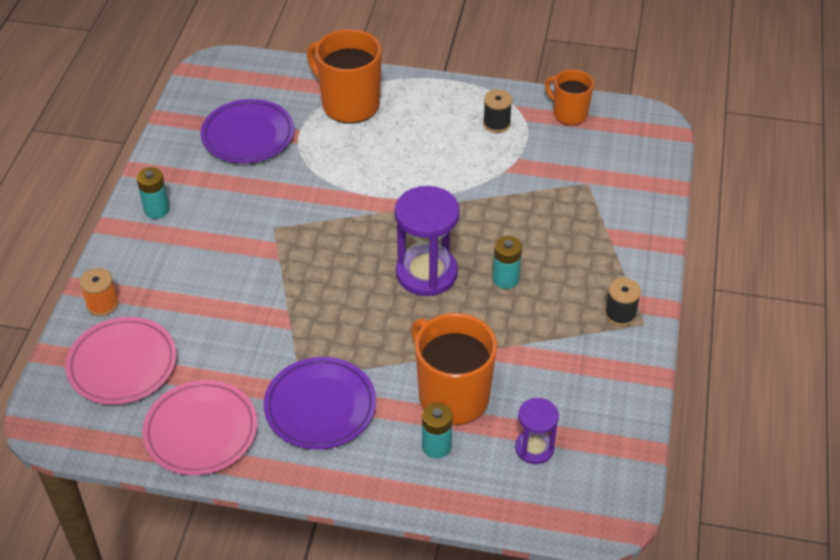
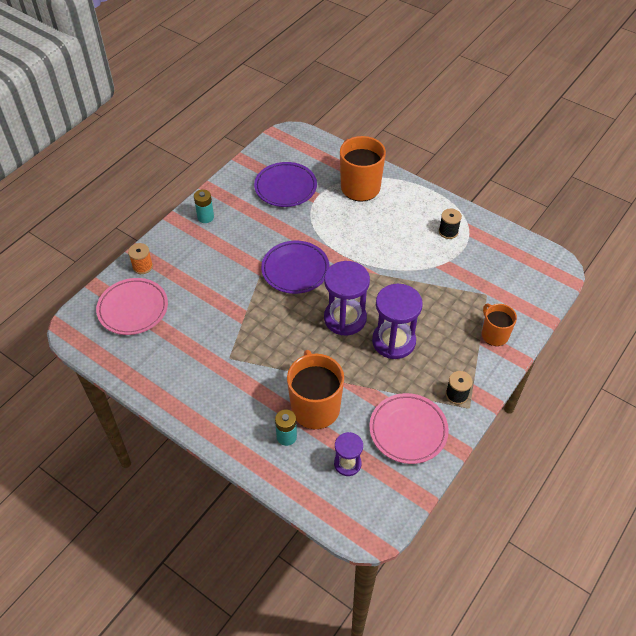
camera: 25 degrees right, 5 degrees up
pink plate [142,380,258,475] -> pink plate moved to [369,393,449,464]
purple plate [264,357,376,450] -> purple plate moved to [261,241,329,294]
turquoise battery [493,236,522,289] -> purple hourglass [372,284,423,359]
orange mug [545,69,594,125] -> orange mug moved to [482,303,517,346]

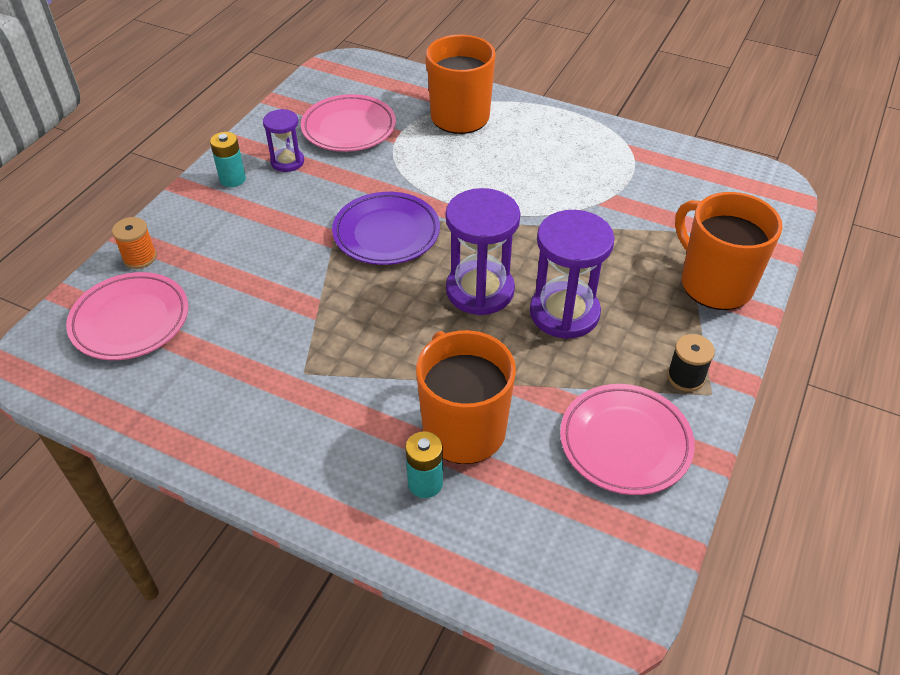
camera: 10 degrees left, 5 degrees down
purple plate [254,162,317,207] -> pink plate [301,94,396,152]
purple hourglass [334,432,363,476] -> purple hourglass moved to [263,109,304,172]
black spool [439,209,462,239] -> none
orange mug [482,303,517,346] -> orange mug [675,192,783,310], size x1.68

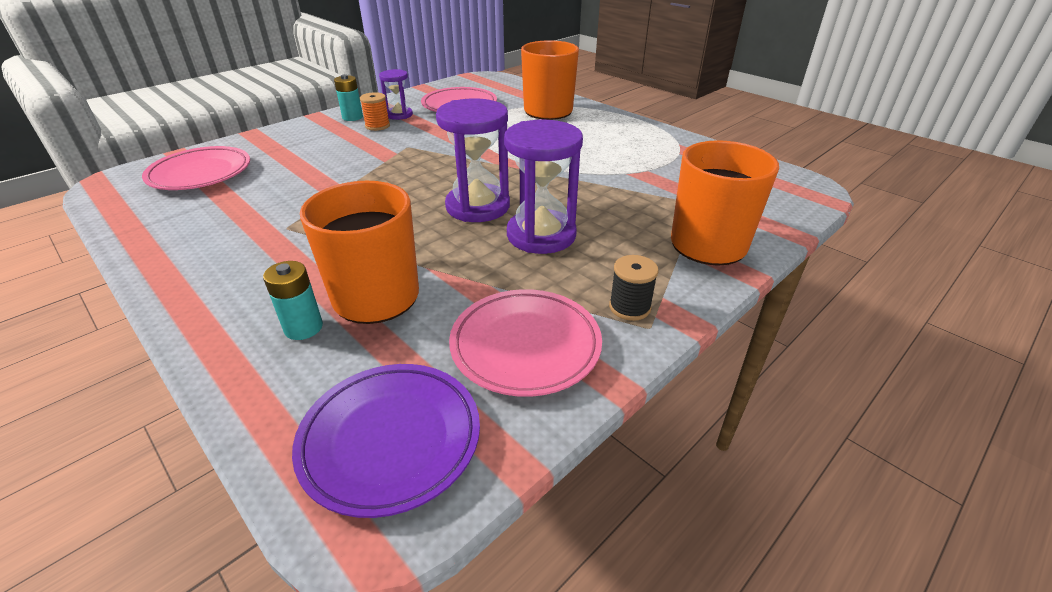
camera: 20 degrees right, 10 degrees down
orange spool [112,217,157,269] -> orange spool moved to [360,92,390,131]
purple plate [332,192,440,265] -> purple plate moved to [292,364,480,518]

